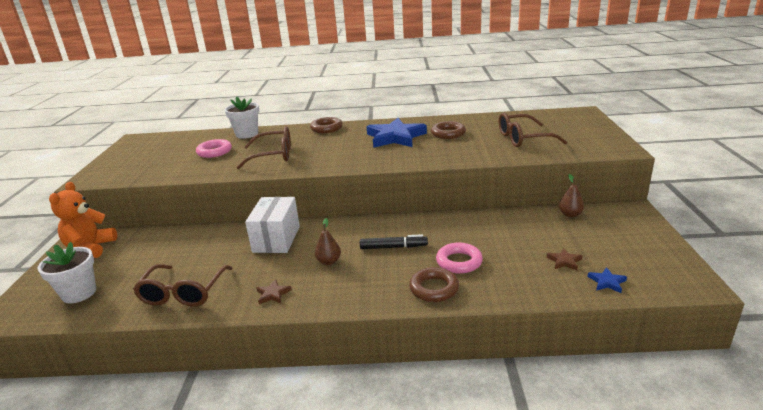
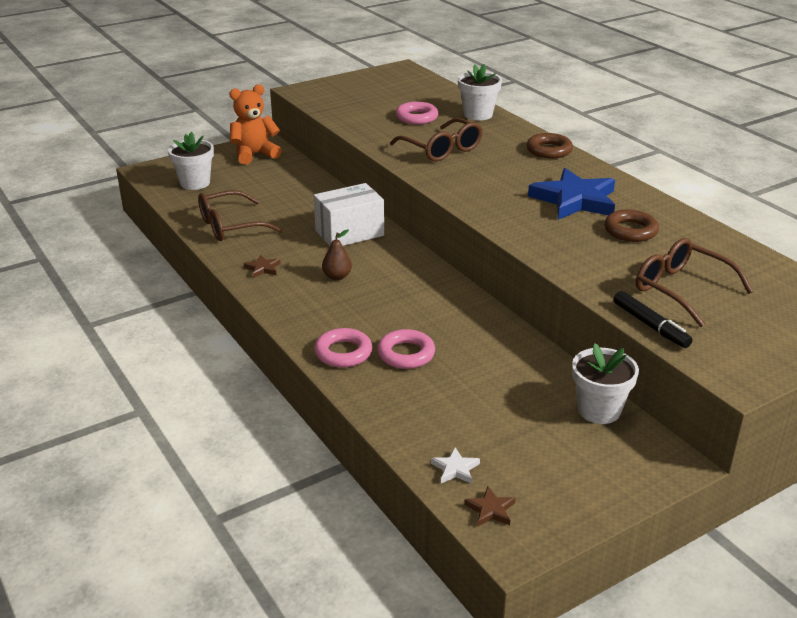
camera: 55 degrees right, 5 degrees up
black marker [360,234,428,249] -> black marker moved to [614,291,693,348]
brown ring [409,267,459,302] -> pink ring [314,328,372,368]
brown star [547,248,583,270] -> brown star moved to [464,486,516,526]
brown pear [559,174,584,217] -> white flower pot [572,343,639,424]
blue star [587,267,627,293] -> white star [431,447,480,484]

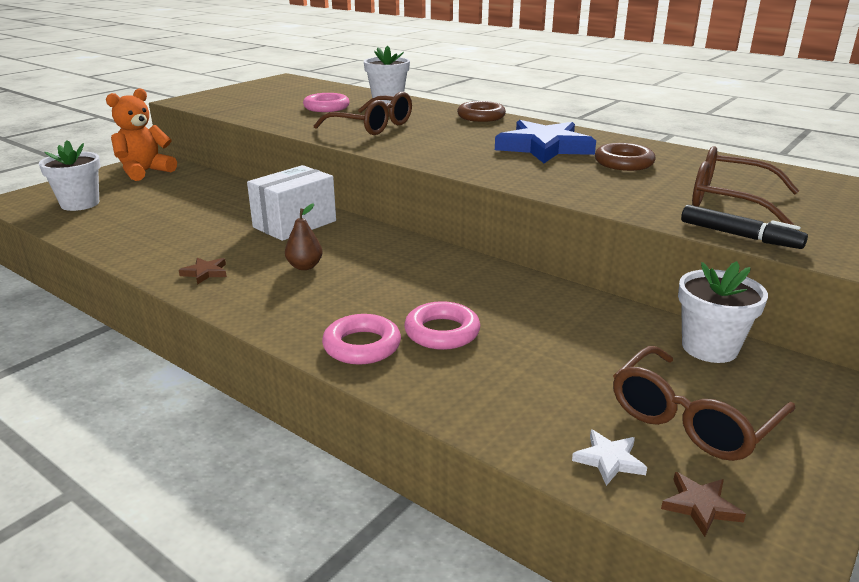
camera: 20 degrees left, 5 degrees down
brown glasses [198,190,282,241] -> brown glasses moved to [613,346,795,461]

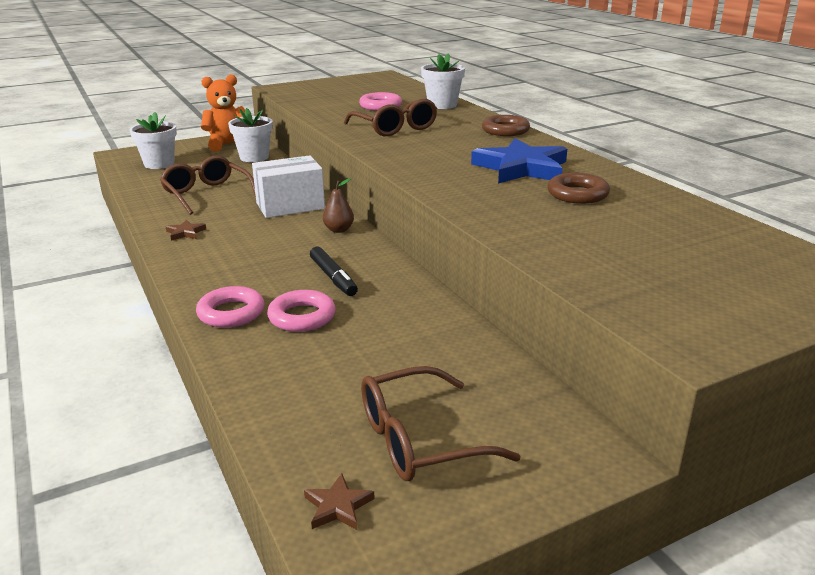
camera: 25 degrees right, 0 degrees up
brown pear [285,203,322,270] -> brown pear moved to [323,178,354,233]
white star [572,429,647,486] -> none
white flower pot [678,261,768,363] -> white flower pot moved to [228,108,273,162]
black marker [681,205,808,249] -> black marker moved to [310,247,358,296]
brown glasses [692,146,799,225] -> brown glasses moved to [160,156,256,215]

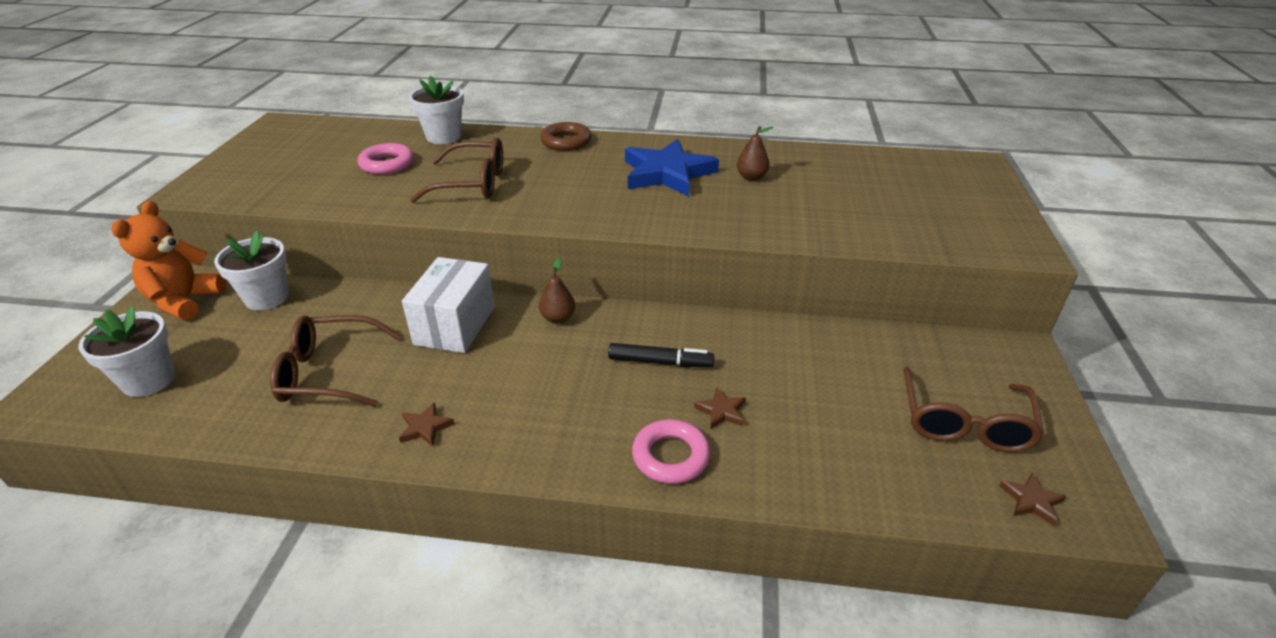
camera: 55 degrees left, 10 degrees up
pink ring [267,290,336,332] -> brown star [694,387,746,430]
brown ring [548,173,610,204] -> brown pear [737,126,773,181]

